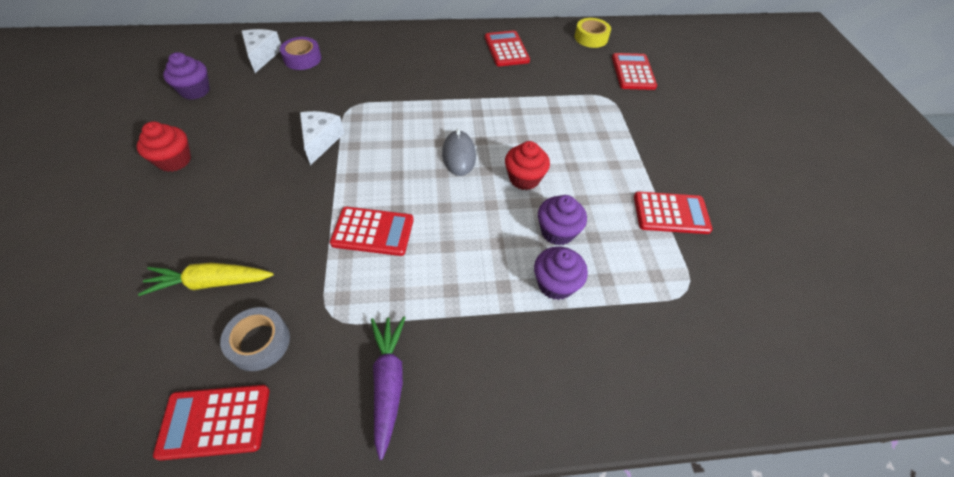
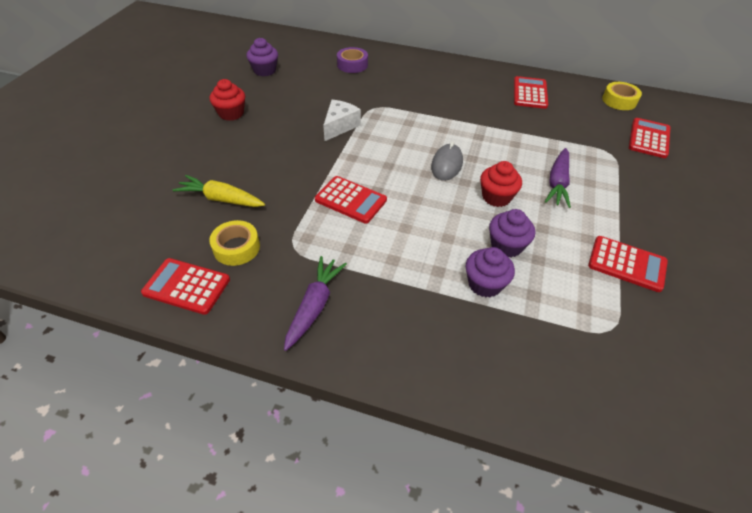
camera: 25 degrees right, 5 degrees down
grey tape [220,307,290,371] -> yellow tape [209,220,260,266]
white cheese [241,29,281,73] -> none
none -> purple carrot [545,148,571,208]

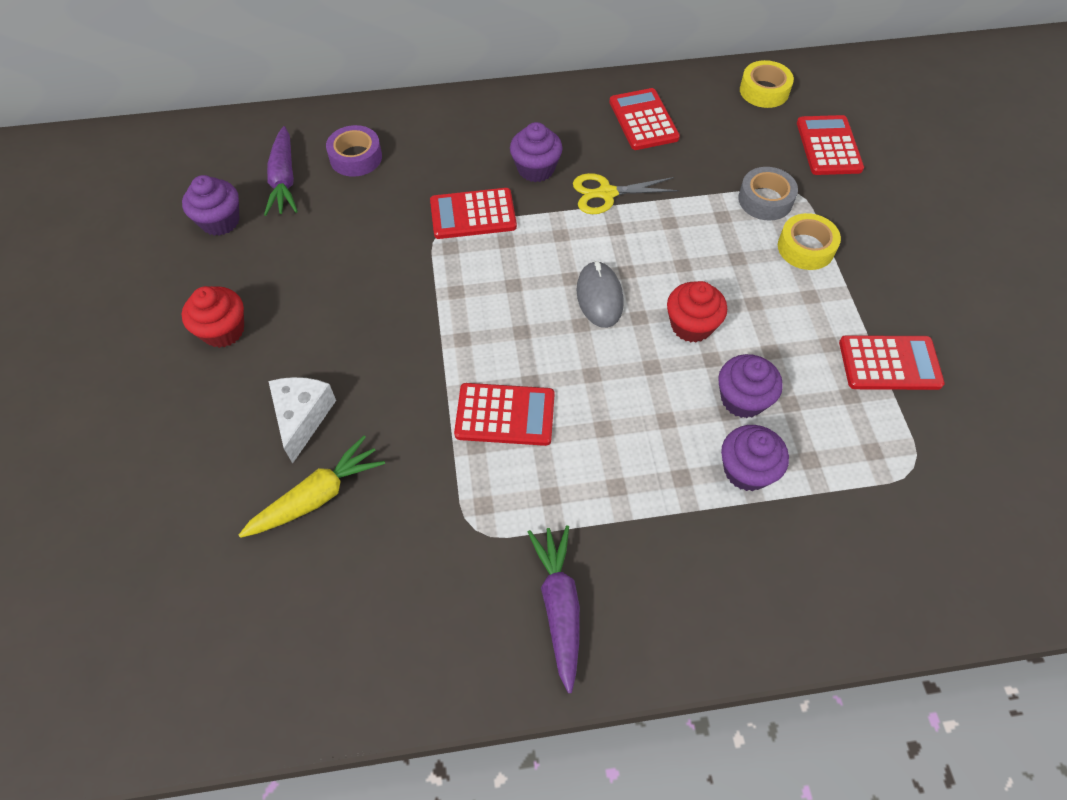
camera: 25 degrees left, 10 degrees up
red calculator [141,258,230,315] -> red calculator moved to [430,188,517,239]
yellow carrot [173,175,265,207] -> yellow carrot turned 150 degrees clockwise [239,436,385,538]
yellow tape [209,220,260,266] -> yellow tape moved to [778,213,841,270]
white cheese [323,100,361,141] -> white cheese moved to [268,377,336,463]
purple carrot [545,148,571,208] -> purple carrot moved to [264,126,298,216]
none -> purple cupcake [510,122,562,182]
none -> yellow scissors [573,173,679,214]
none -> grey tape [738,167,798,221]

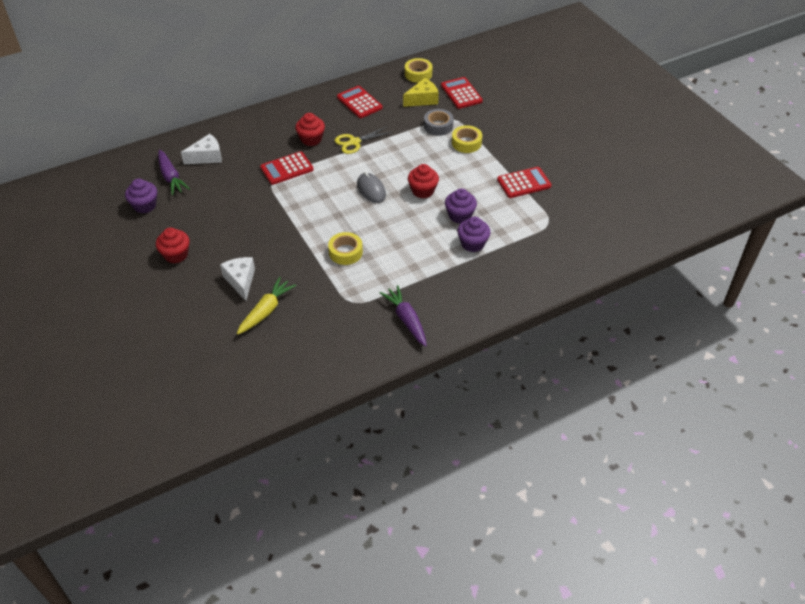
camera: 20 degrees left, 10 degrees down
purple tape [326,125,382,177] -> white cheese [181,134,222,164]
red calculator [454,383,555,446] -> yellow tape [328,232,363,265]
purple cupcake [510,122,562,182] -> red cupcake [295,113,325,146]
none -> yellow cheese [403,78,439,107]

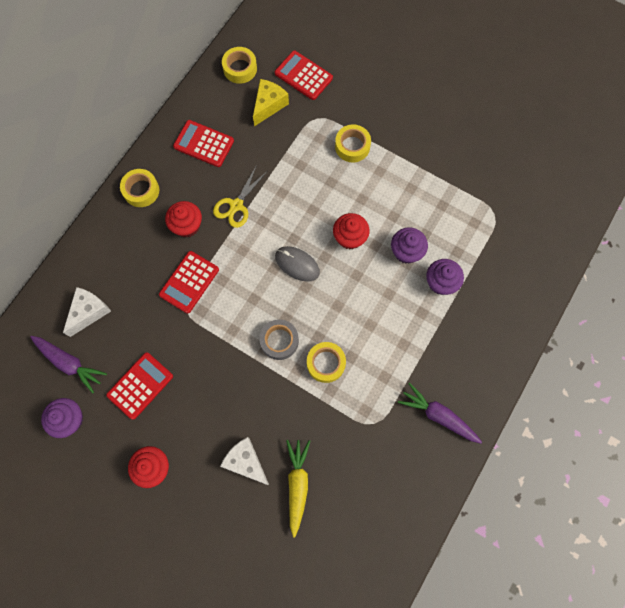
camera: 30 degrees left, 25 degrees up
grey tape [424,109,454,136] -> grey tape moved to [259,319,299,360]
red calculator [497,167,552,198] -> red calculator moved to [106,352,173,420]
none -> yellow tape [120,169,159,207]

